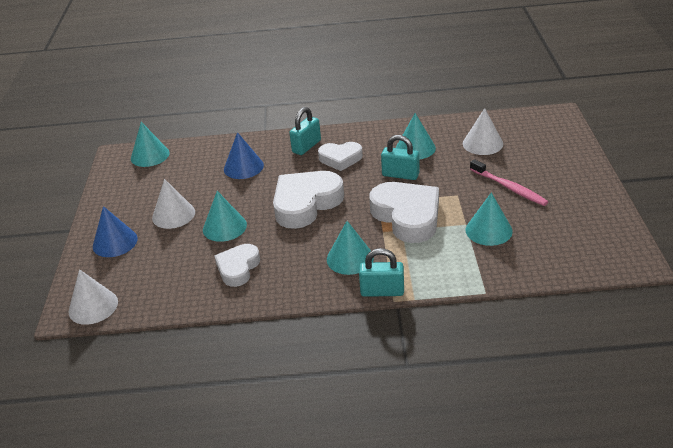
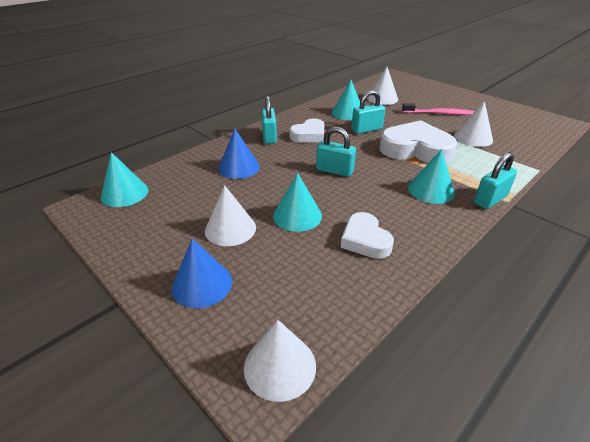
camera: 45 degrees left, 0 degrees up
white heart [273,171,344,229] -> turquoise padlock [316,127,356,177]
turquoise cone [466,192,513,246] -> white cone [454,101,493,147]

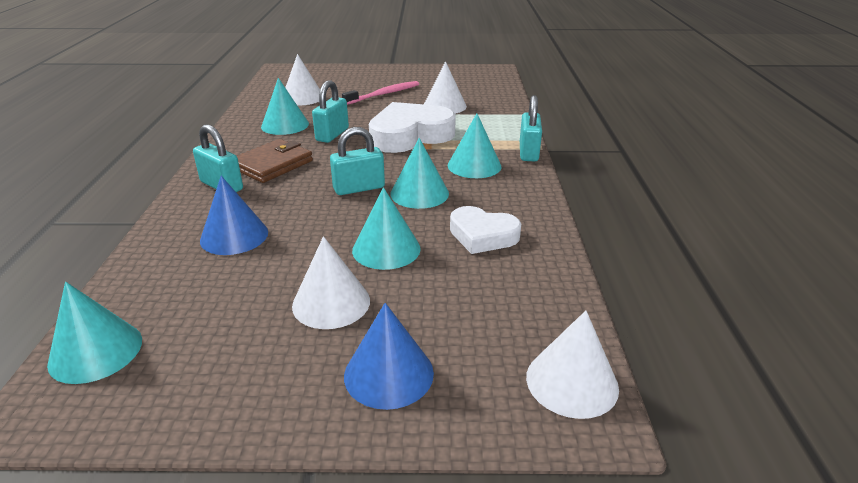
camera: 45 degrees left, 5 degrees down
white heart [289,118,325,142] -> brown wallet [237,139,313,183]
none -> turquoise cone [390,138,449,209]

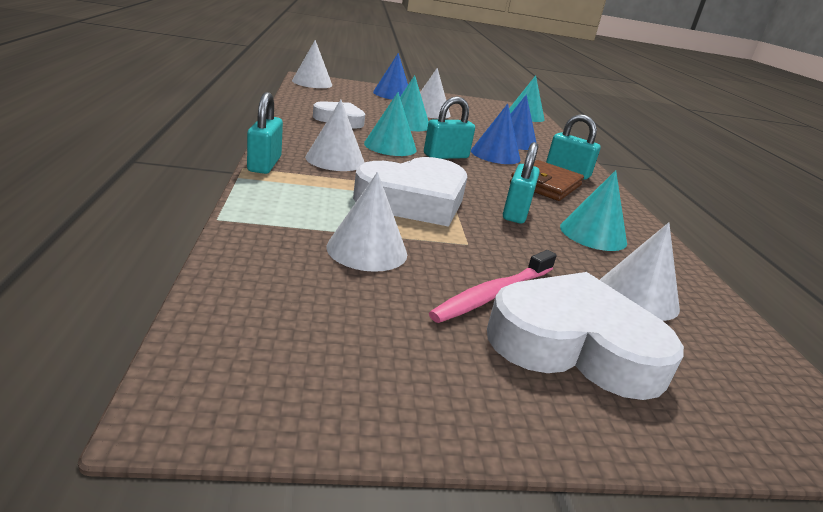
camera: 170 degrees right, 5 degrees down
turquoise cone [448,113,501,178] -> white cone [305,100,365,171]
none -> blue cone [471,103,520,164]
none -> white heart [487,272,684,400]

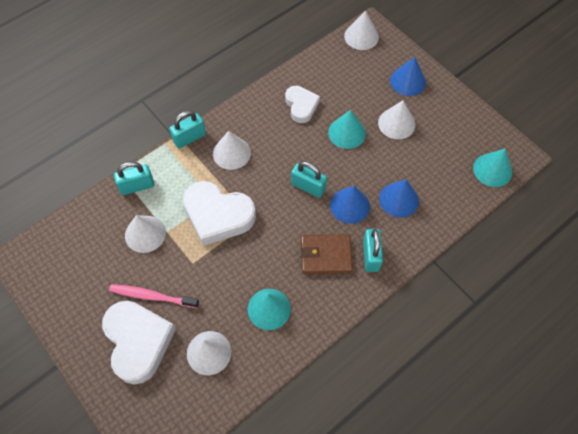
camera: 60 degrees right, 35 degrees up
turquoise cone [364,92,417,156] -> none
turquoise padlock [503,142,540,224] -> turquoise padlock moved to [114,161,154,195]

